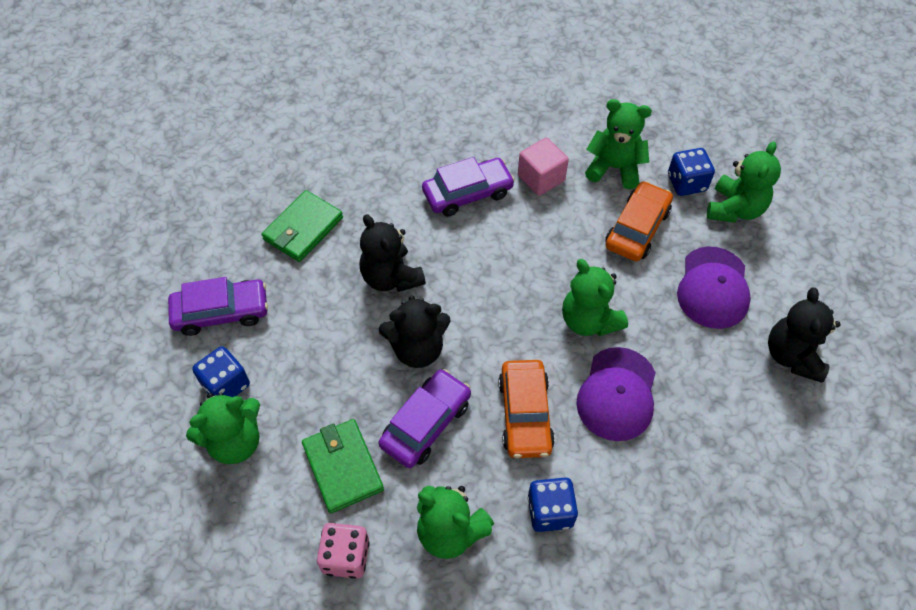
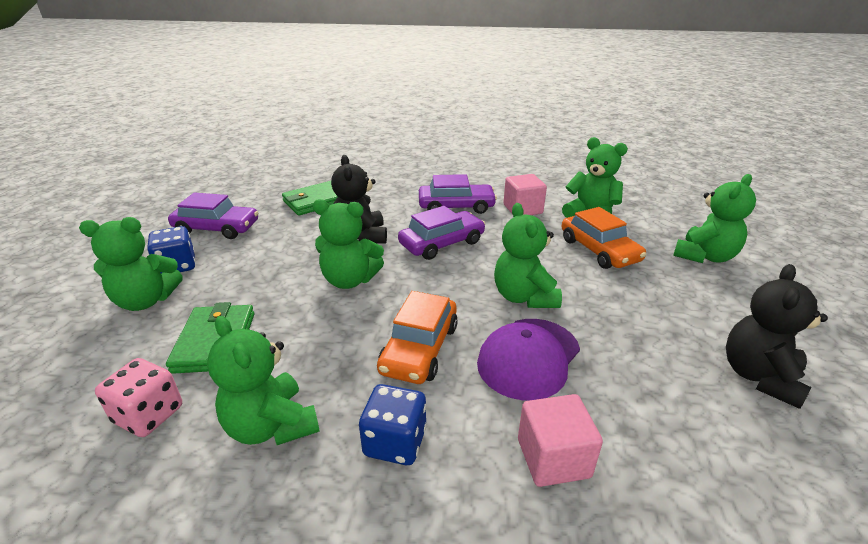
camera: 20 degrees right, 25 degrees down
purple car [378,369,471,468] -> purple car moved to [398,206,485,260]
black teddy bear [379,296,451,368] -> green teddy bear [313,199,384,289]
orange car [605,181,673,261] -> orange car turned 105 degrees clockwise [561,207,646,269]
blue dice [668,148,715,196] -> none
purple cap [677,246,751,329] -> none
none -> pink cube [518,394,603,487]

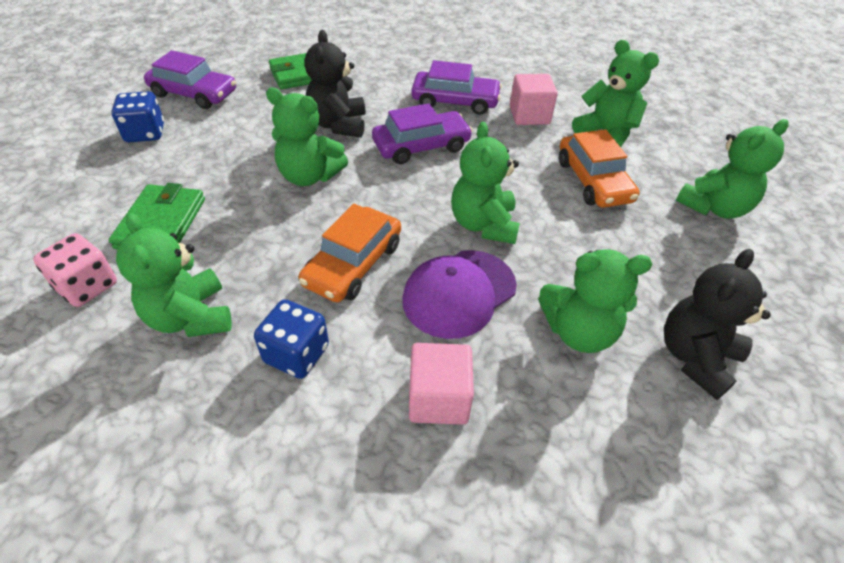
camera: 10 degrees right, 15 degrees up
green teddy bear [79,217,183,311] -> green teddy bear moved to [538,250,652,353]

